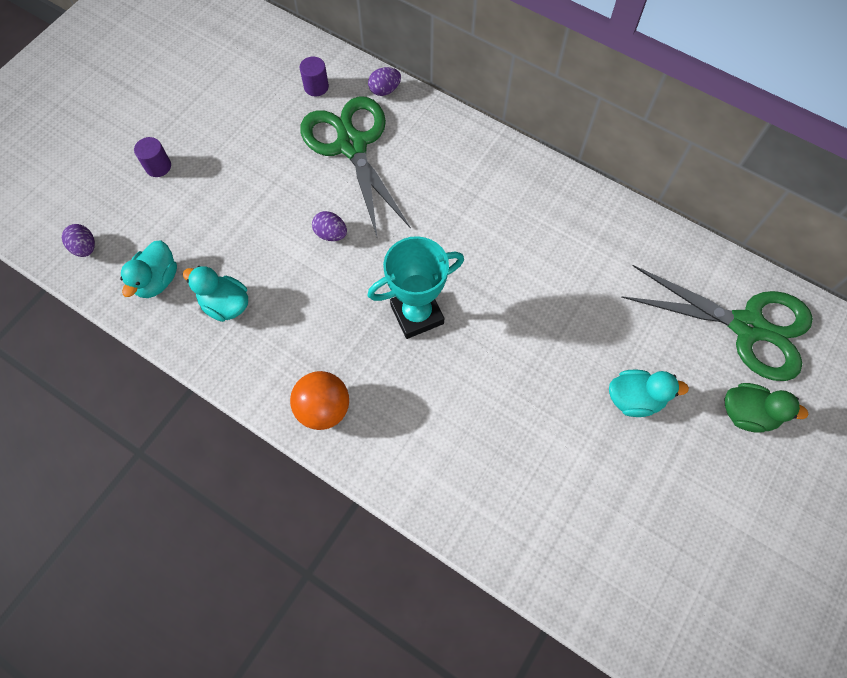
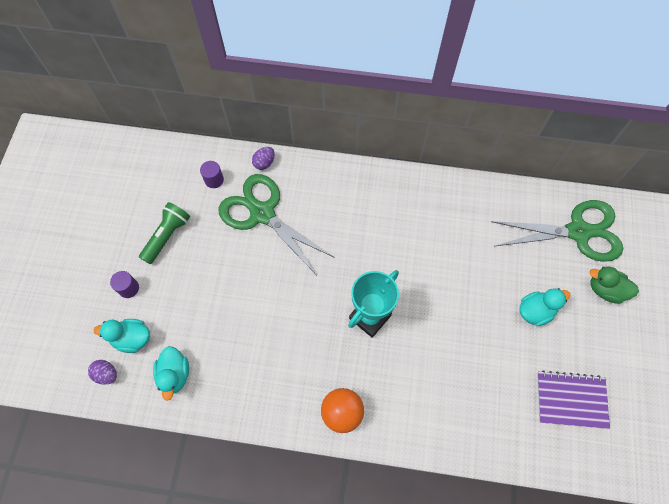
camera: 25 degrees left, 0 degrees up
turquoise duck [183,266,248,322] -> turquoise duck moved to [94,319,150,353]
purple egg [312,211,347,241] -> none
green duck [725,383,808,433] -> green duck turned 150 degrees counterclockwise [589,266,639,304]
none -> green flashlight [139,202,190,264]
none -> purple notebook [537,370,610,429]

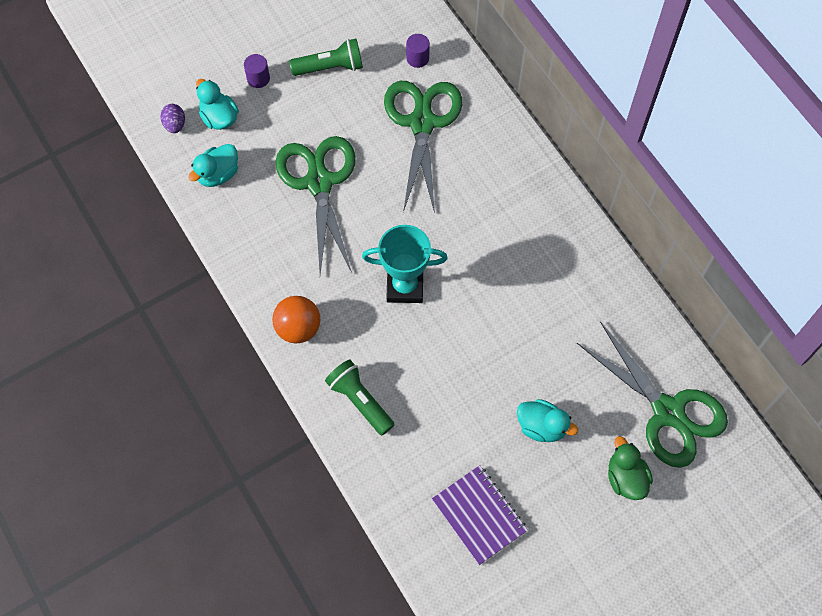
camera: 50 degrees right, 0 degrees up
purple egg [252,147,275,170] -> none
none -> green scissors [275,136,356,274]
none -> green flashlight [325,360,394,436]

